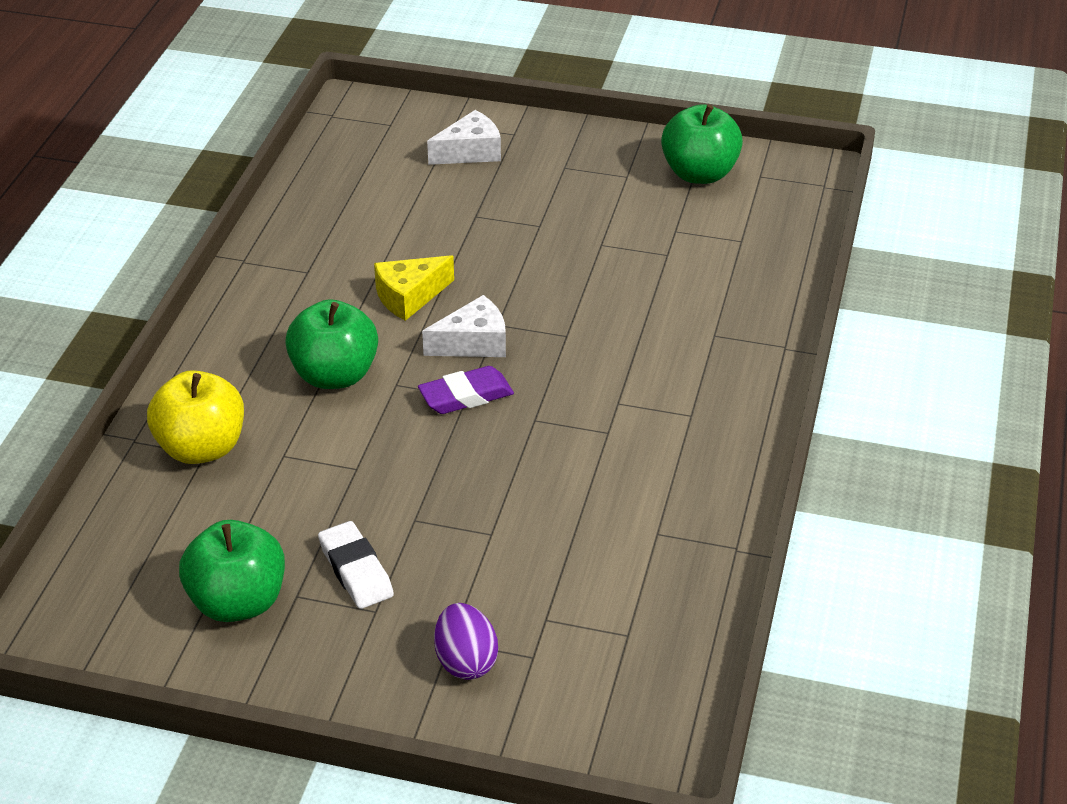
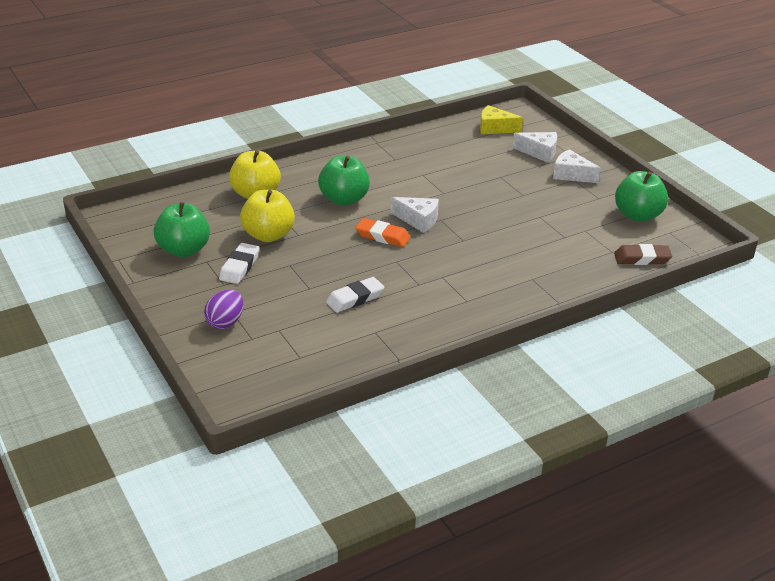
camera: 45 degrees right, 5 degrees down
yellow cheese [374,255,454,321] -> yellow cheese moved to [480,105,523,135]
purple eraser [418,366,514,414] -> orange eraser [355,218,410,247]
none -> yellow apple [240,190,295,242]
none -> white eraser [326,277,384,313]
none -> white cheese [553,149,601,183]
none -> brown eraser [614,244,672,265]

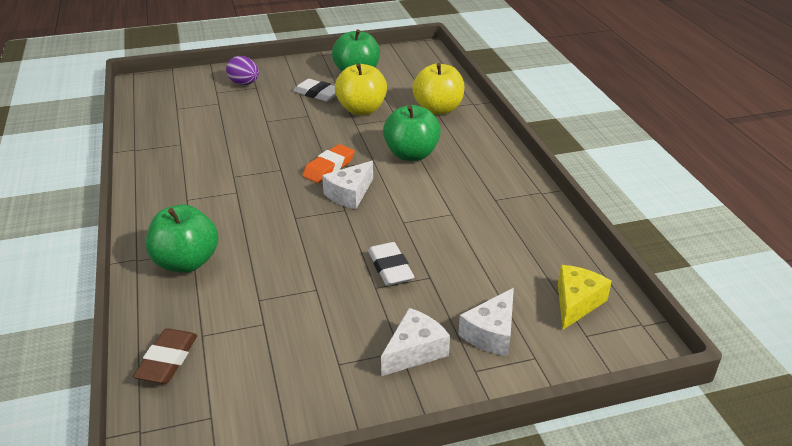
camera: 105 degrees right, 0 degrees up
white eraser [326,277,384,313] -> white eraser moved to [368,242,414,286]
green apple [615,171,668,222] -> green apple moved to [146,204,218,273]

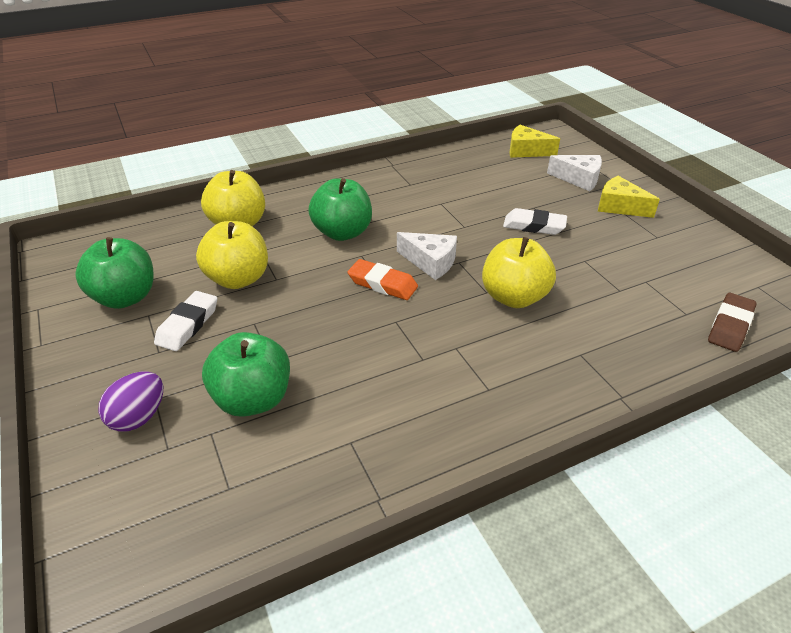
camera: 100 degrees left, 5 degrees up
brown eraser [133,328,197,384] -> brown eraser turned 60 degrees counterclockwise [708,293,757,352]
green apple [146,204,218,273] -> green apple moved to [202,332,290,417]
white eraser [368,242,414,286] -> white eraser turned 45 degrees clockwise [503,208,567,235]
white cheese [381,308,450,376] -> yellow cheese [598,176,660,218]
none -> yellow apple [482,237,556,308]

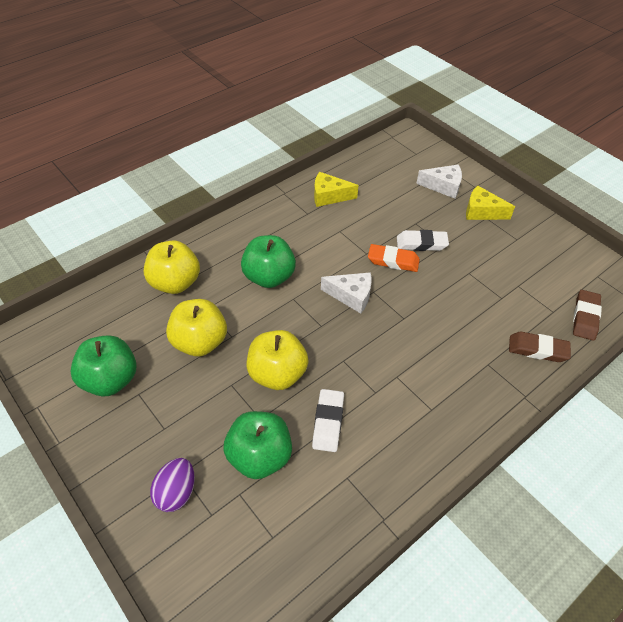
camera: 15 degrees left, 10 degrees up
white eraser [154,291,217,351] -> white eraser moved to [312,389,344,452]
orange eraser [348,259,418,300] -> orange eraser moved to [368,244,420,272]
yellow apple [482,237,556,308] -> yellow apple moved to [247,330,309,390]
yellow cheese [509,125,560,158] -> yellow cheese moved to [314,172,358,207]
none -> brown eraser [509,332,571,362]

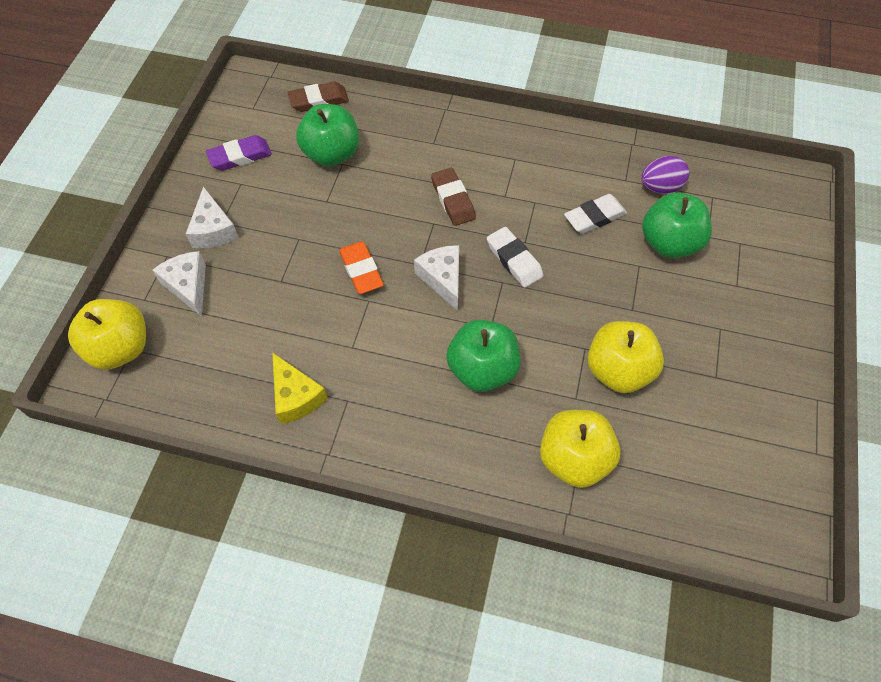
camera: 125 degrees left, 10 degrees up
green apple [70,335,137,397] -> green apple moved to [296,104,359,166]
purple egg [150,458,195,512] -> purple egg moved to [641,156,689,194]
yellow apple [247,330,309,390] -> yellow apple moved to [68,299,146,370]
white eraser [397,230,449,251] -> white eraser moved to [487,227,544,288]
yellow cheese [466,186,515,220] -> white cheese [186,187,239,248]
brown eraser [509,332,571,362] -> brown eraser moved to [431,168,476,226]
none -> purple eraser [206,135,272,171]

